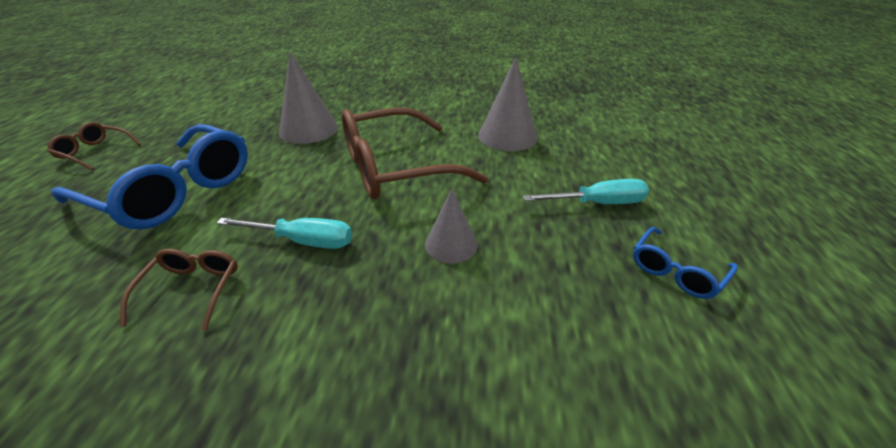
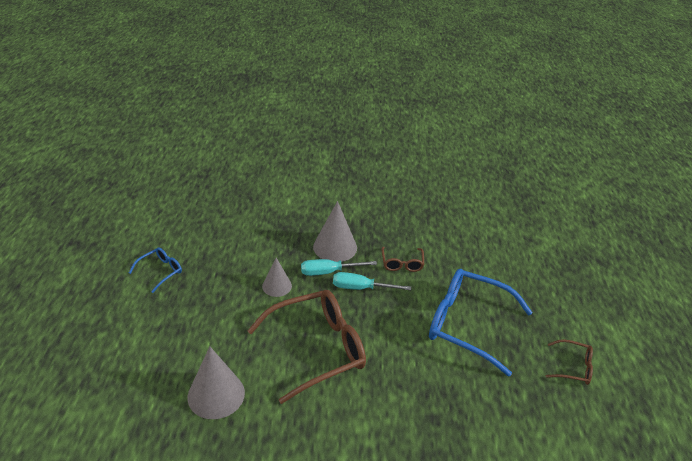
camera: 175 degrees right, 0 degrees up
grey cone [279,52,338,144] -> grey cone moved to [313,201,357,262]
turquoise screwdriver [523,179,649,204] -> turquoise screwdriver moved to [301,259,377,276]

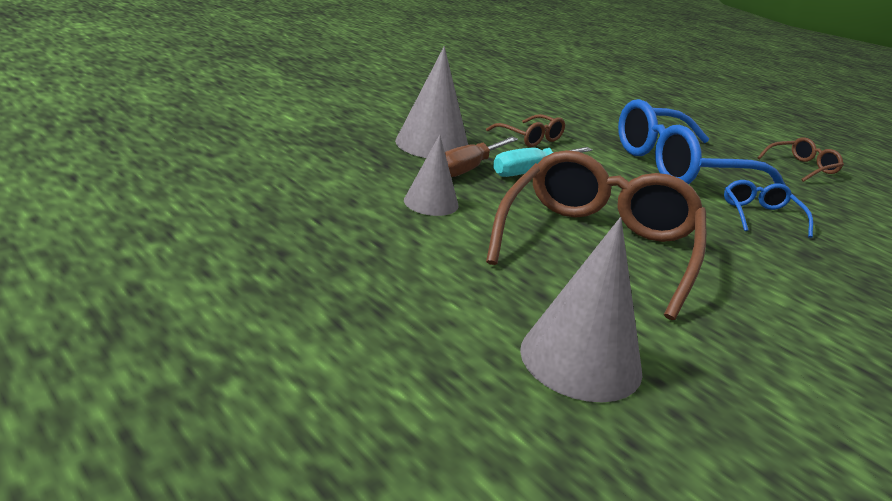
camera: 45 degrees left, 10 degrees down
blue glasses [129,247,182,293] -> blue glasses moved to [724,180,813,238]
turquoise screwdriver [301,259,377,276] -> brown screwdriver [445,137,518,177]

